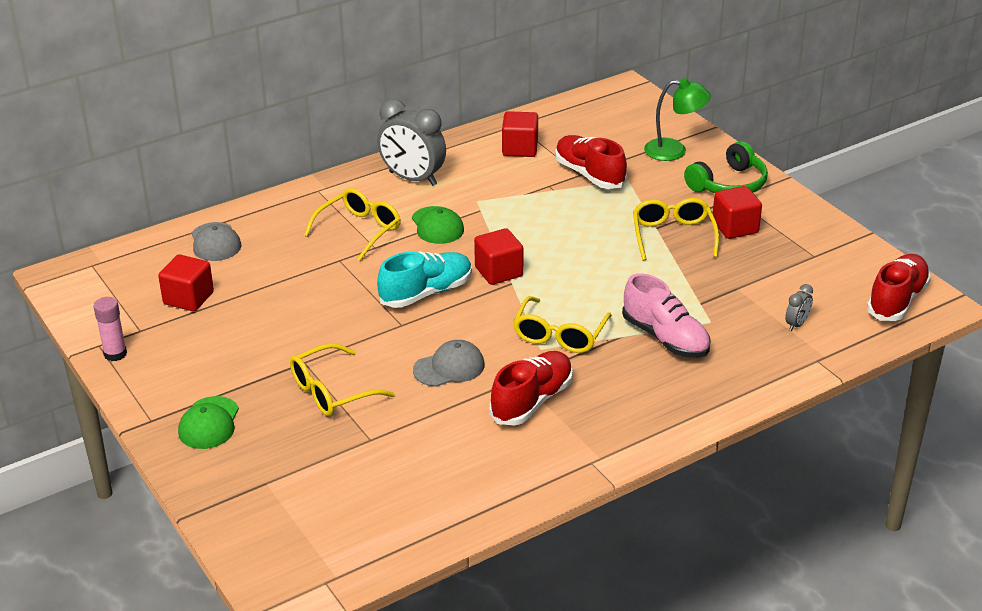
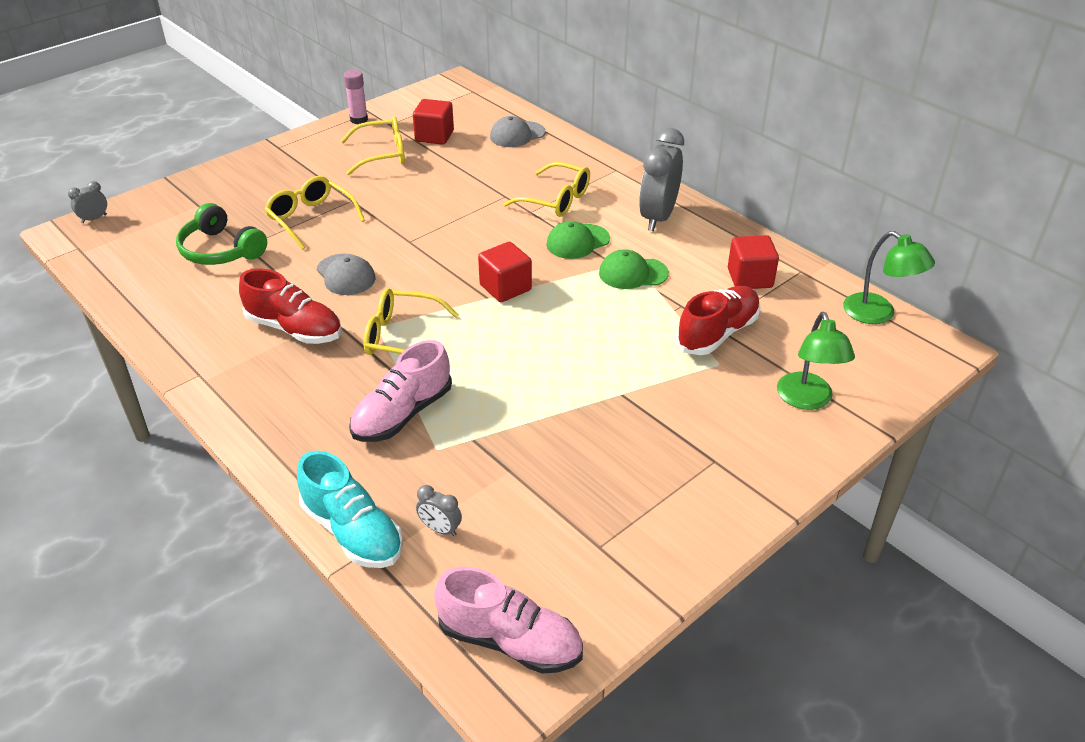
camera: 80 degrees right, 5 degrees up
green cap [178,396,239,449] -> green cap moved to [599,249,669,289]
turquoise shoe [377,251,472,308] -> turquoise shoe moved to [297,451,403,568]
yellow glasses [633,198,719,261] -> yellow glasses moved to [341,116,405,175]
green headphones [684,141,768,193] -> green headphones moved to [176,203,267,265]
red cube [713,186,762,239] -> none
red shoe [867,254,931,321] -> pink shoe [434,567,583,674]
none -> grey clock [68,181,107,223]
none -> green lamp [843,231,935,324]

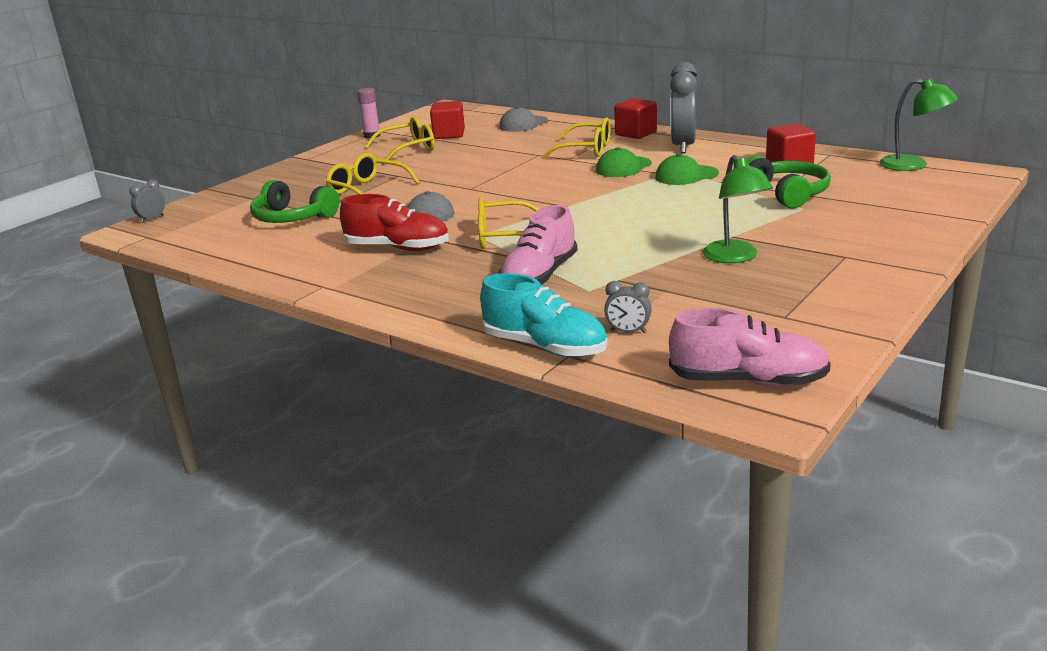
camera: 10 degrees left, 15 degrees down
red cube [478,242,532,302] -> red cube moved to [614,98,657,139]
red shoe [676,286,760,355] -> green headphones [747,156,831,209]
green lamp [777,312,855,410] -> green lamp moved to [703,155,773,263]

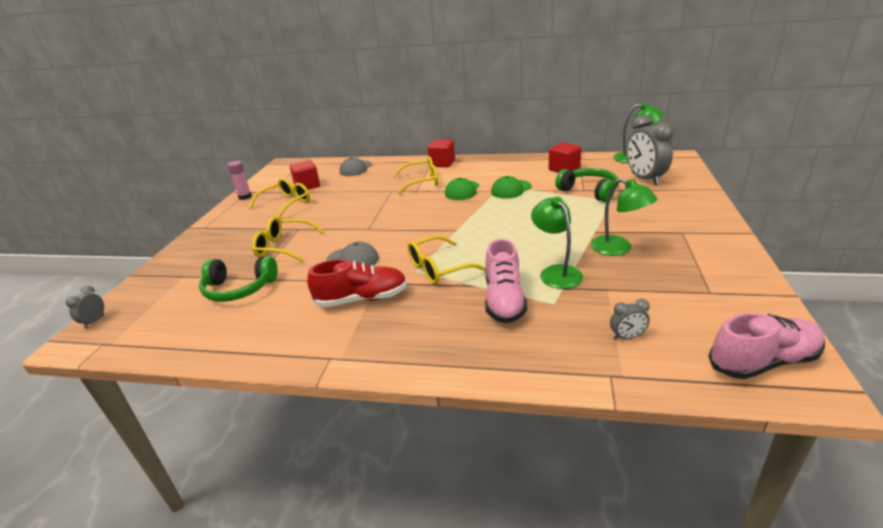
camera: 25 degrees left, 5 degrees up
turquoise shoe [480,273,608,357] -> none
grey clock [670,62,697,154] -> grey clock moved to [627,115,674,185]
none -> green lamp [531,197,583,289]

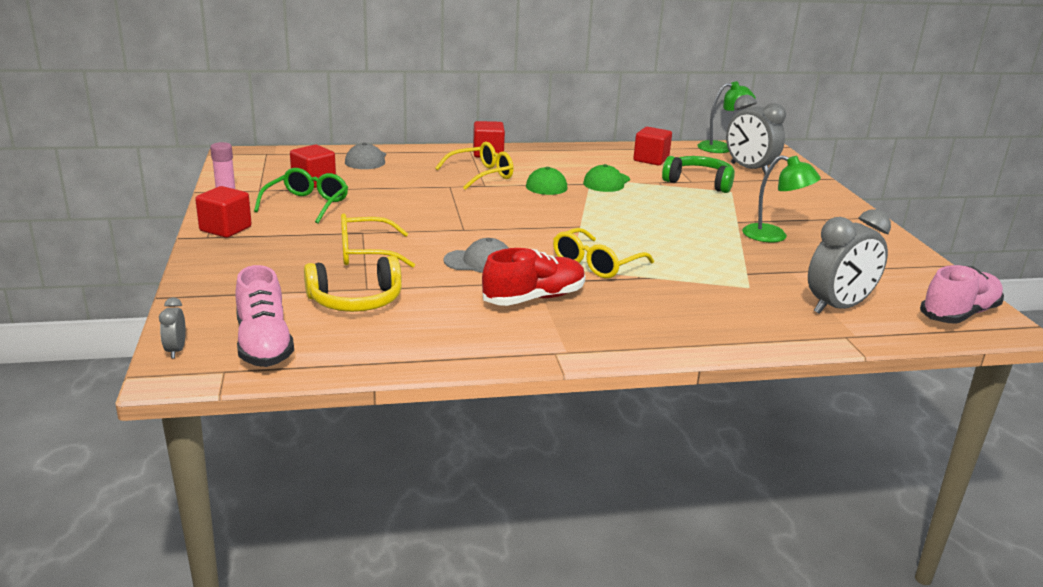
camera: 25 degrees left, 5 degrees down
green headphones [199,256,278,302] -> yellow headphones [304,256,402,312]
yellow glasses [249,178,310,218] -> green glasses [254,168,348,223]
pink shoe [485,239,527,323] -> pink shoe moved to [235,265,294,367]
green lamp [531,197,583,289] -> none
grey clock [610,299,650,340] -> grey clock [808,209,891,314], size x2.23
none -> red cube [195,186,252,238]

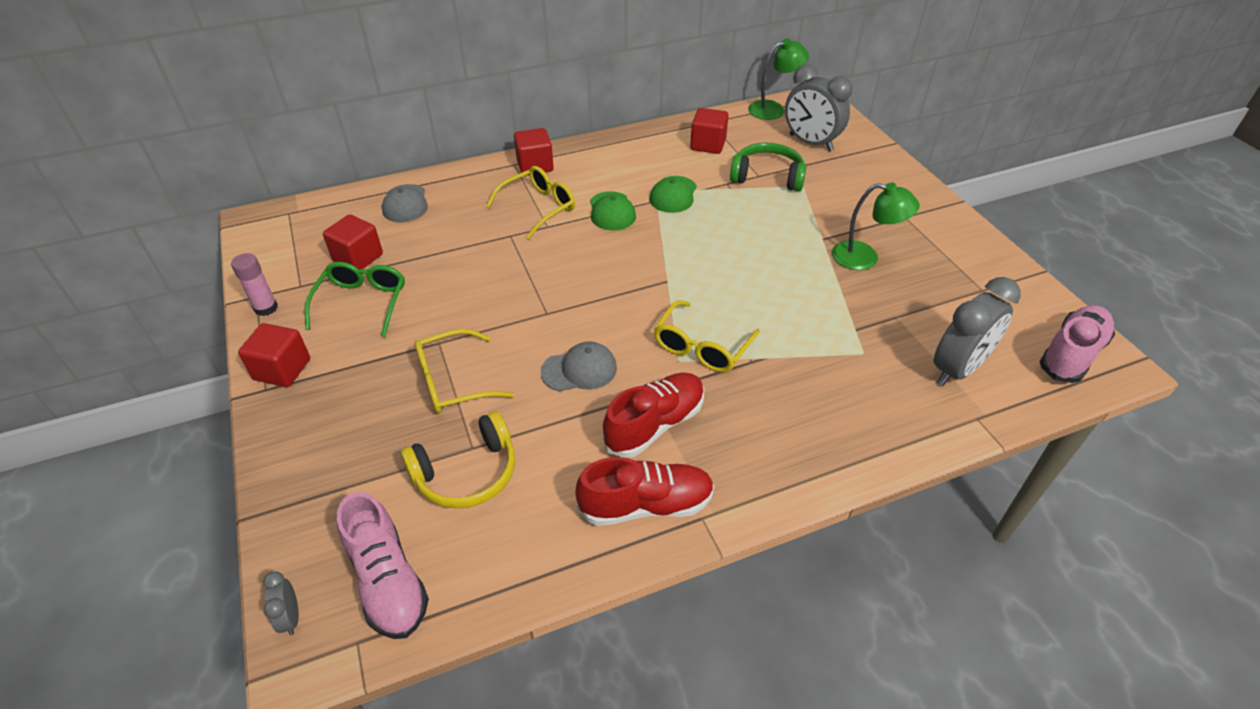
camera: 10 degrees left, 20 degrees up
none -> red shoe [575,457,714,526]

